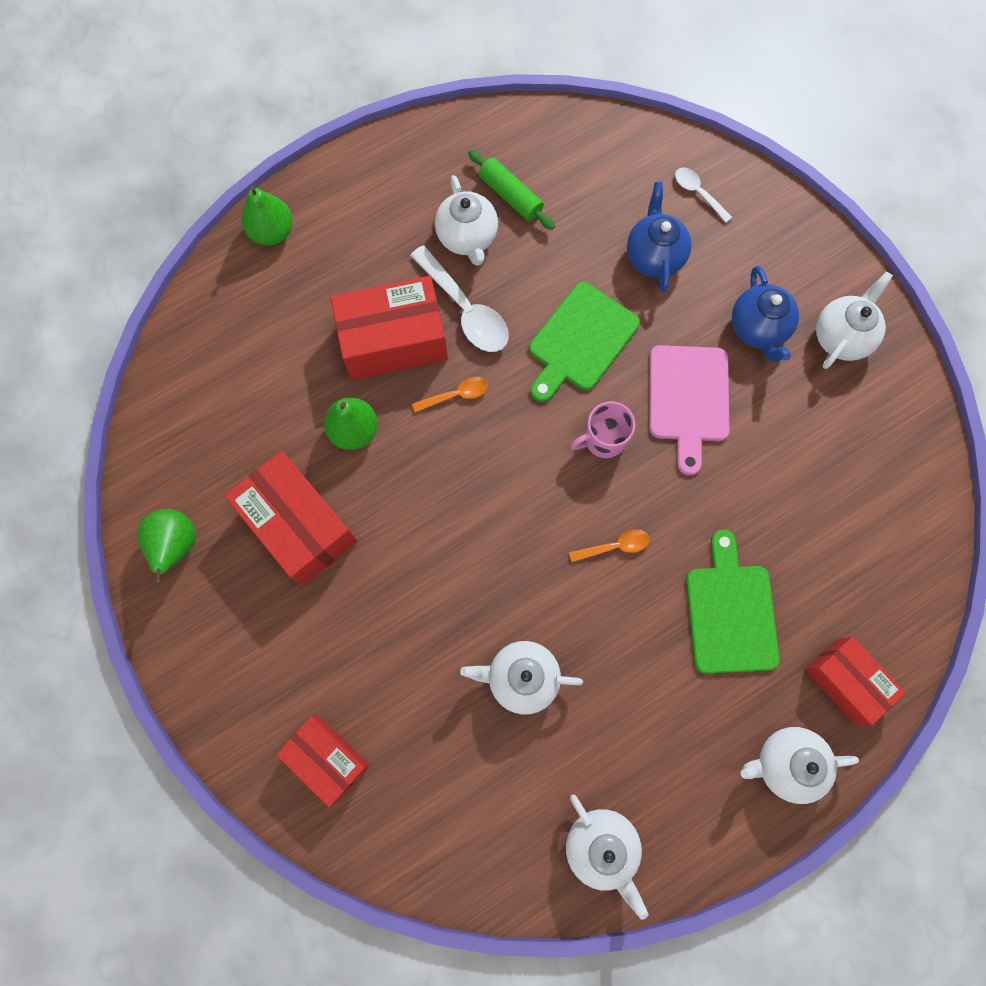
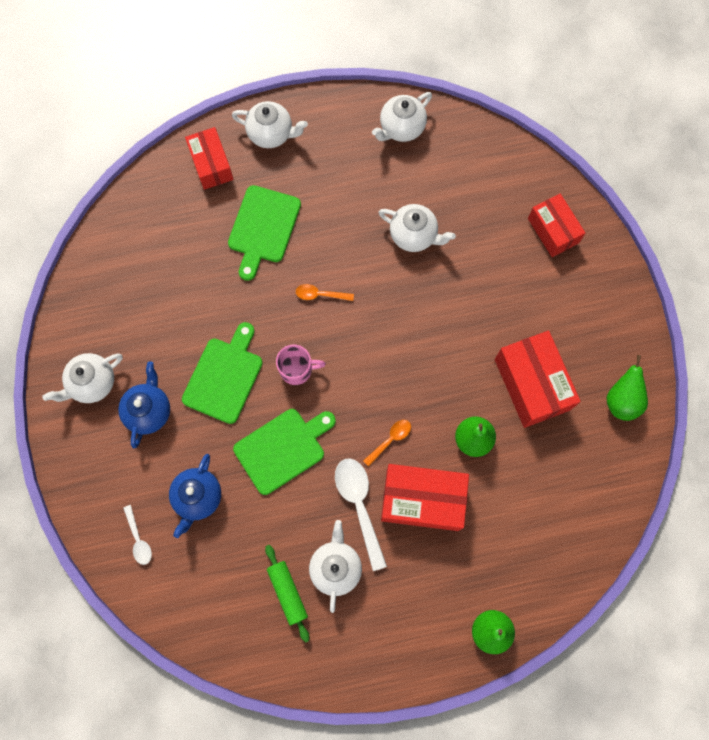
camera: 160 degrees left, 0 degrees up
orange spoon [412,377,488,413] -> orange spoon turned 135 degrees clockwise [363,420,411,467]
white teapot [566,795,649,920] -> white teapot turned 120 degrees counterclockwise [372,92,432,142]
pink cutting board [649,345,729,475] -> green cutting board [182,322,263,424]

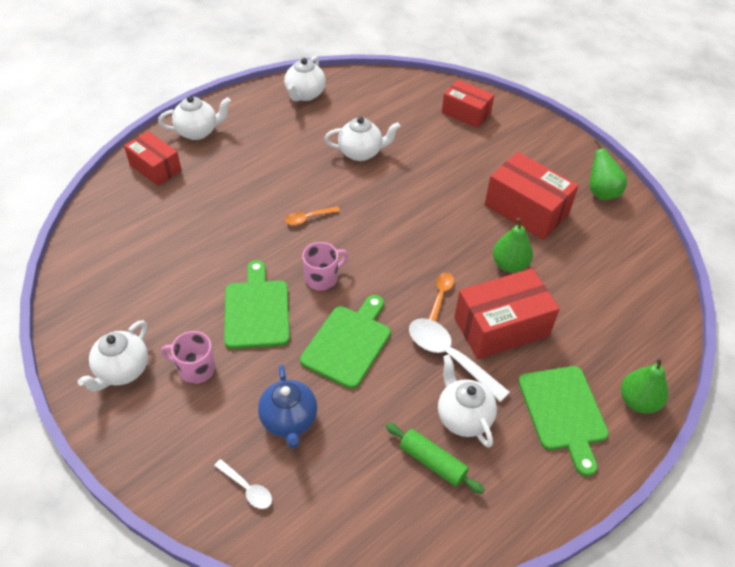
camera: 30 degrees left, 25 degrees down
blue teapot [118,361,170,448] -> pink mug [161,331,215,384]
green cutting board [228,185,301,281] -> green cutting board moved to [518,366,609,476]

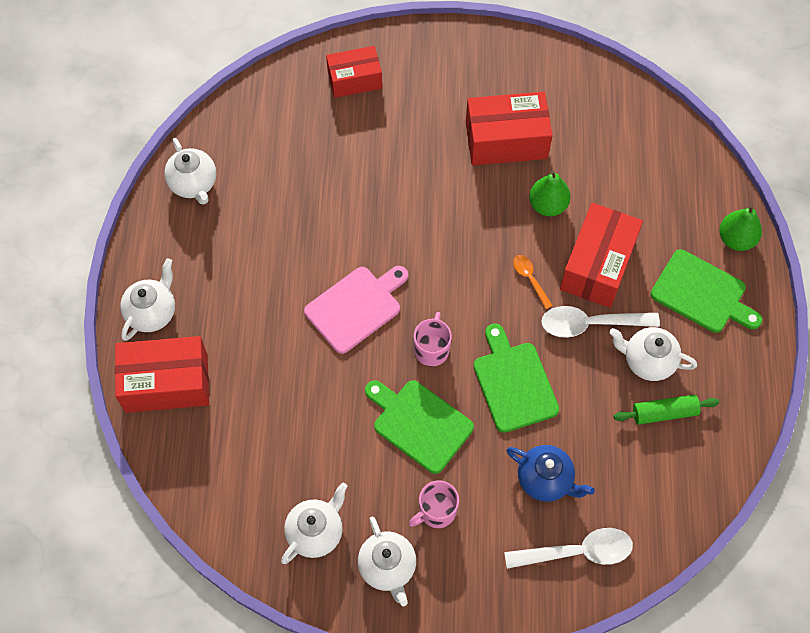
camera: 45 degrees left, 15 degrees up
red box [124,131,182,186] -> red box [115,336,209,413], size x1.52
white spoon [214,459,272,509] -> white spoon [504,528,633,569], size x1.84
orange spoon [285,206,340,225] -> pink cutting board [304,266,408,354]
white teapot [324,117,400,161] -> white teapot moved to [281,483,348,564]
green pear [589,139,627,201] -> none

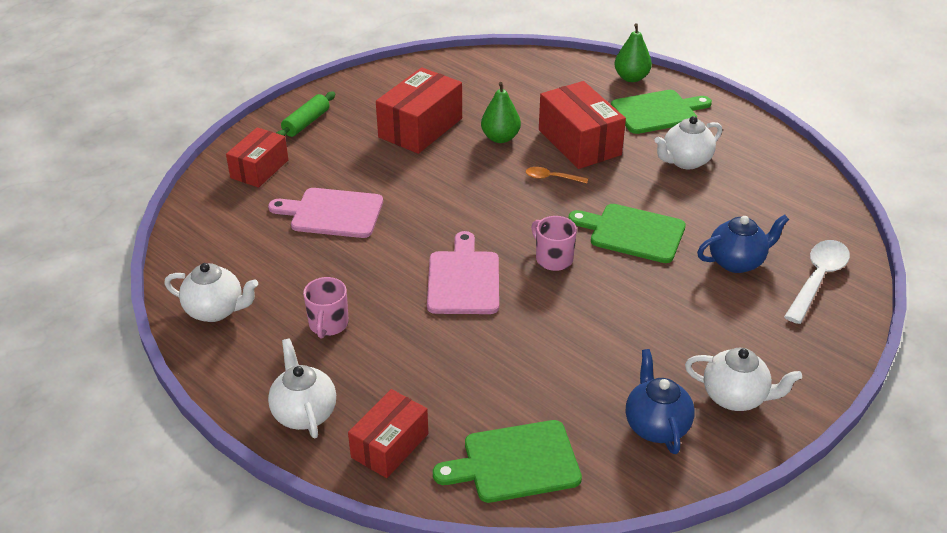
camera: 50 degrees left, 25 degrees down
red box [115,336,209,413] -> red box [348,389,428,478], size x0.66
white teapot [281,483,348,564] -> blue teapot [626,349,695,454]
green cutting board [365,380,474,474] -> green cutting board moved to [433,420,582,503]
pink mug [409,480,459,528] -> pink mug moved to [303,277,349,338]
white spoon [541,306,660,338] -> none
green rolling pin [614,395,719,424] -> green rolling pin moved to [276,92,335,137]
none -> pink cutting board [268,188,383,238]

